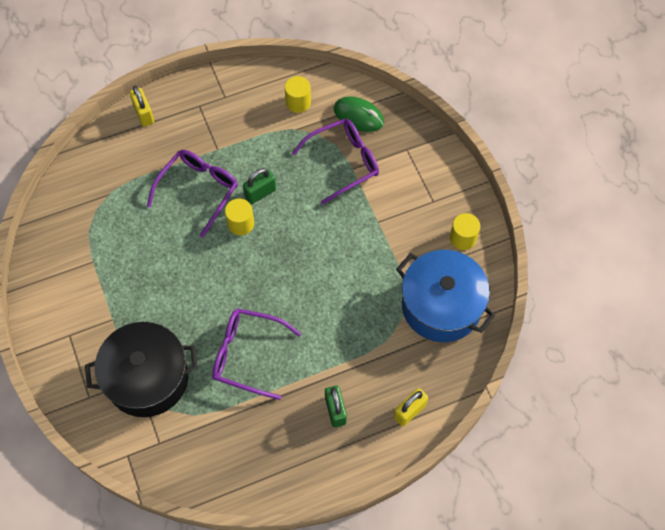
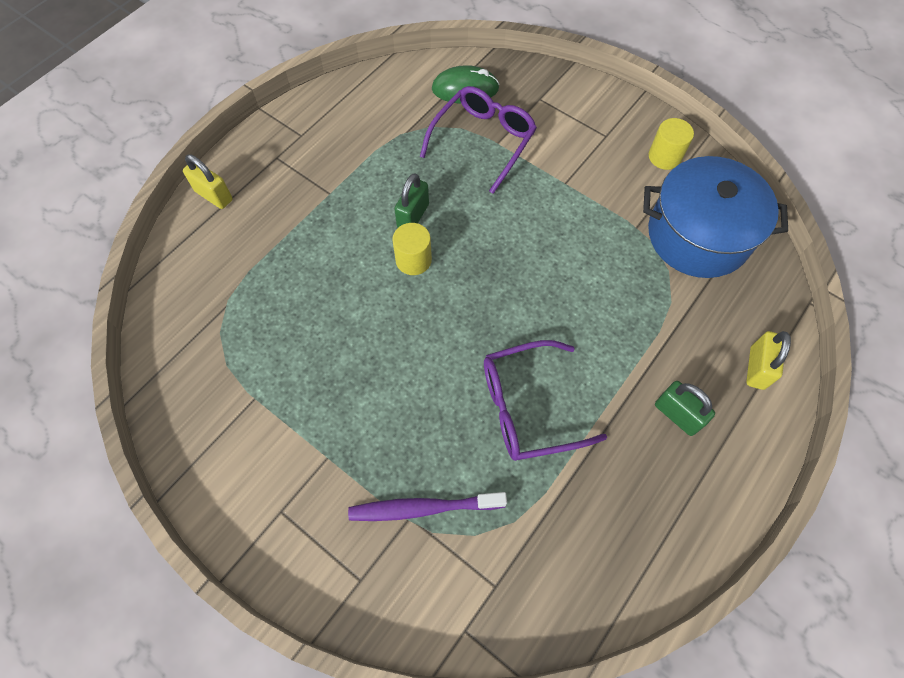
camera: 30 degrees left, 0 degrees up
black pot [85,322,198,417] -> purple toothbrush [348,492,507,521]
purple glasses [147,150,238,238] -> none
yellow cylinder [285,76,311,113] -> none

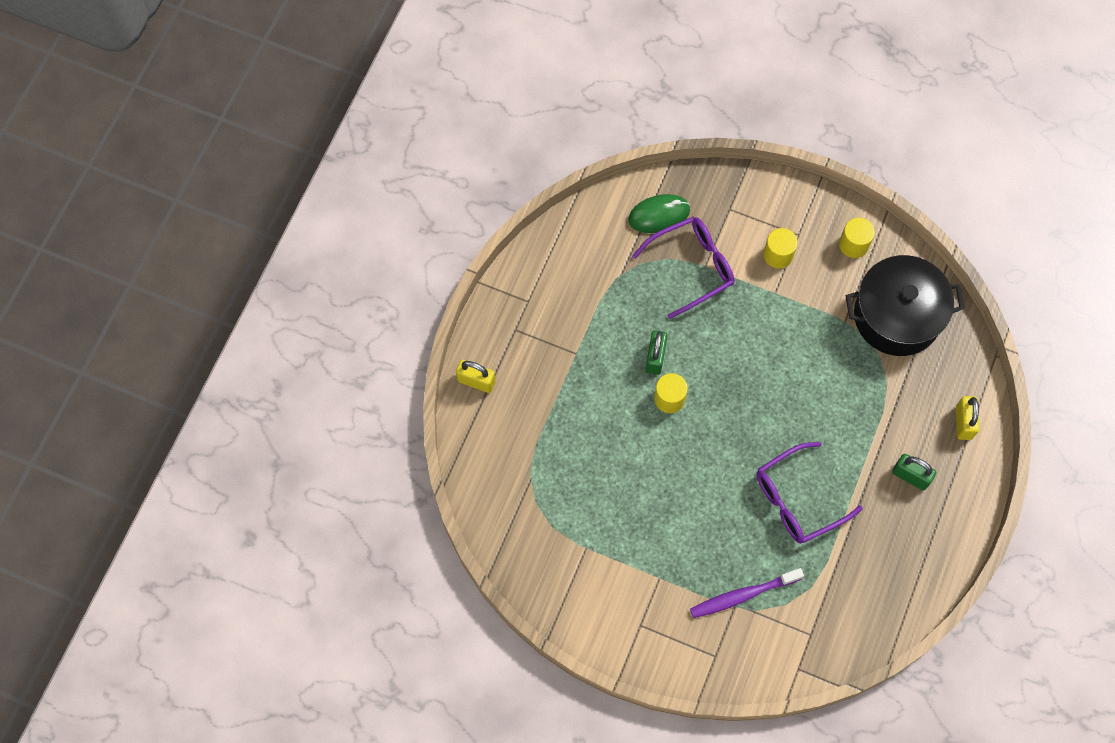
camera: 15 degrees left, 5 degrees up
purple glasses [420,86,537,194] -> purple glasses turned 45 degrees clockwise [632,216,734,319]
blue pot [643,156,788,278] -> black pot [846,255,965,356]
none -> yellow cylinder [763,228,798,268]

